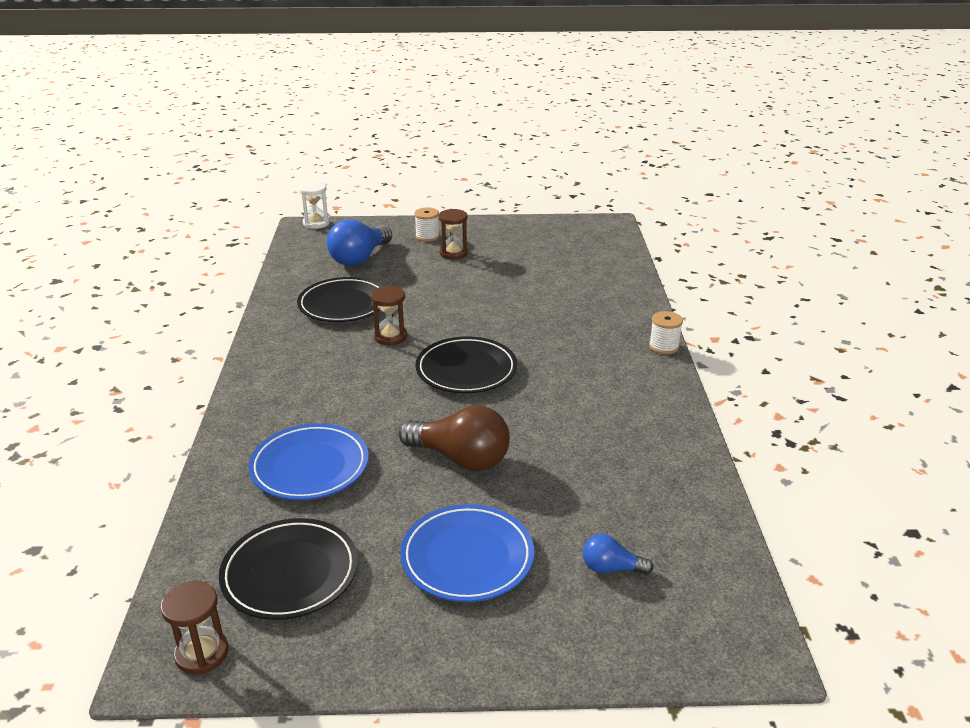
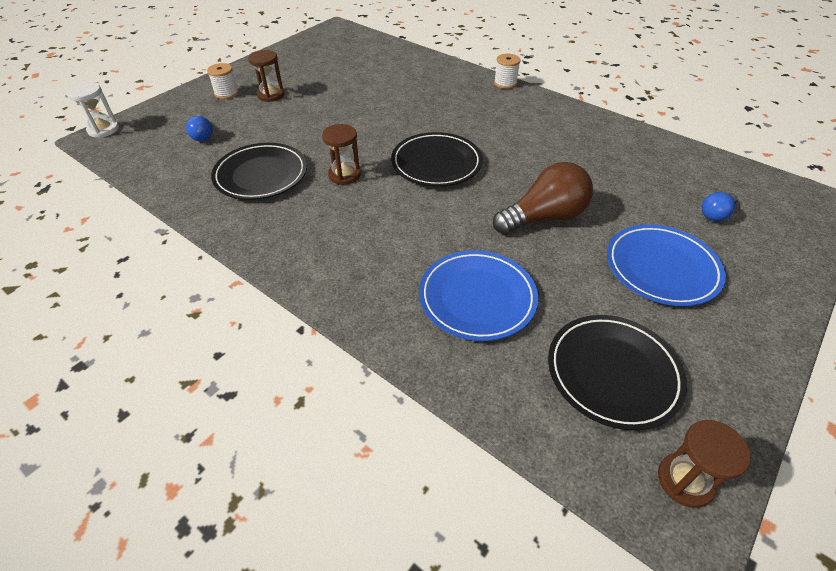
camera: 50 degrees left, 15 degrees up
blue light bulb [327,219,392,266] -> blue light bulb [186,115,213,142], size x0.51

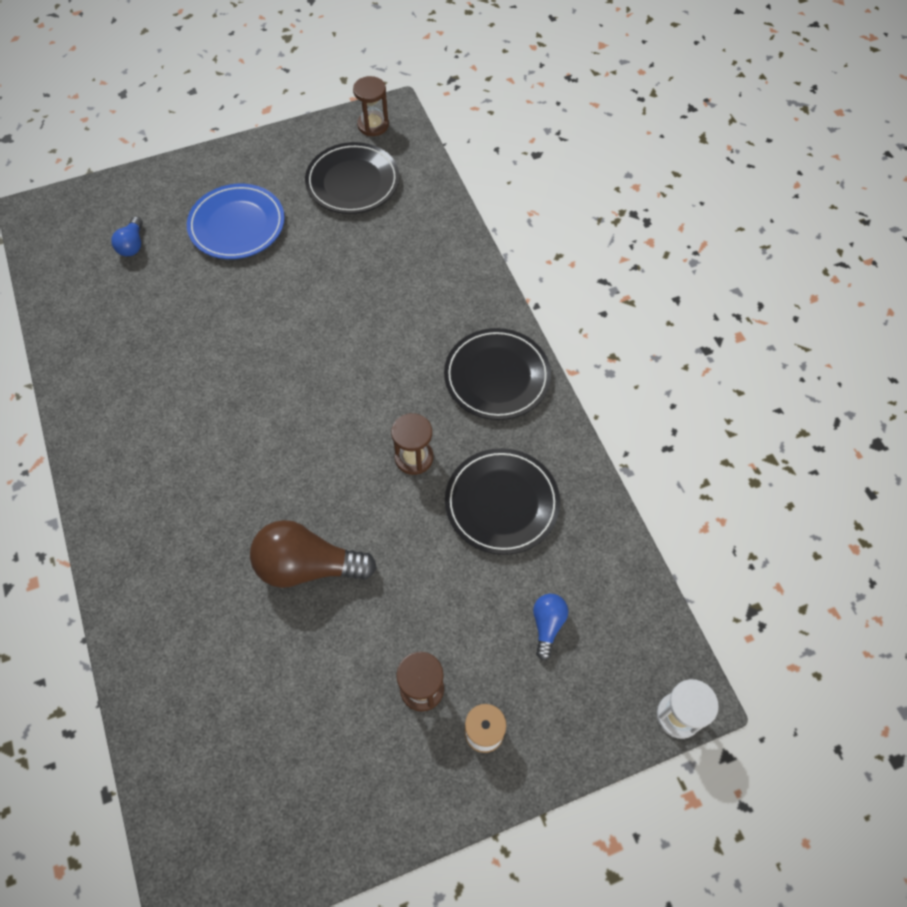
camera: 150 degrees left, 15 degrees up
black plate [391,132,483,187] -> black plate moved to [444,328,551,420]
blue plate [419,250,538,341] -> none
brown light bulb [493,162,593,235] -> brown light bulb moved to [250,520,377,588]
white spool [494,54,521,89] -> none
blue light bulb [702,192,738,221] -> blue light bulb turned 105 degrees clockwise [111,217,143,256]

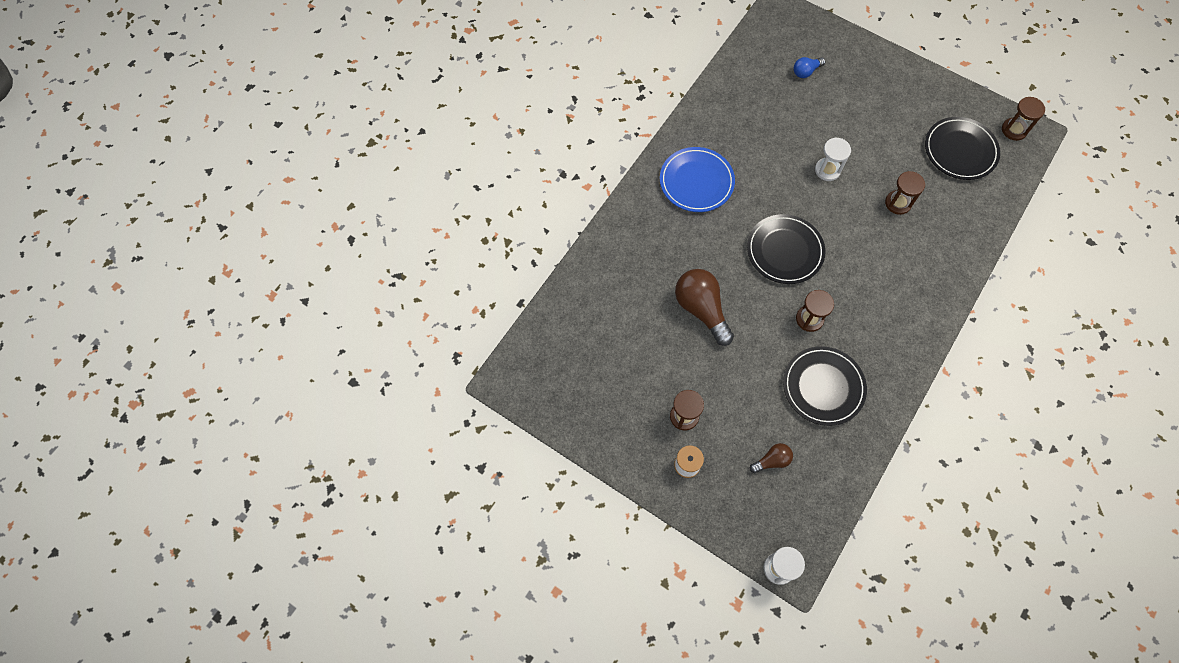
camera: 55 degrees right, 5 degrees up
blue plate [187,184,285,259] -> blue plate moved to [660,147,735,212]
black plate [444,328,551,420] -> black plate moved to [747,214,825,284]
blue light bulb [533,594,568,661] -> brown light bulb [750,443,793,473]
none -> white hourglass [815,137,851,181]
none -> brown hourglass [885,171,925,215]

